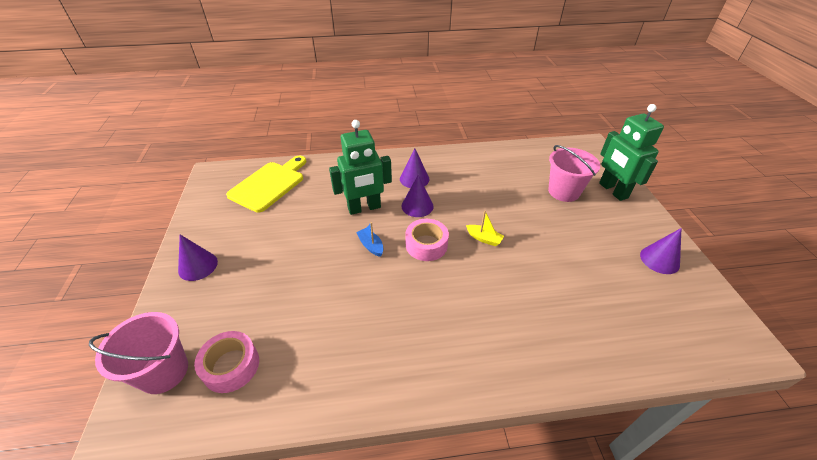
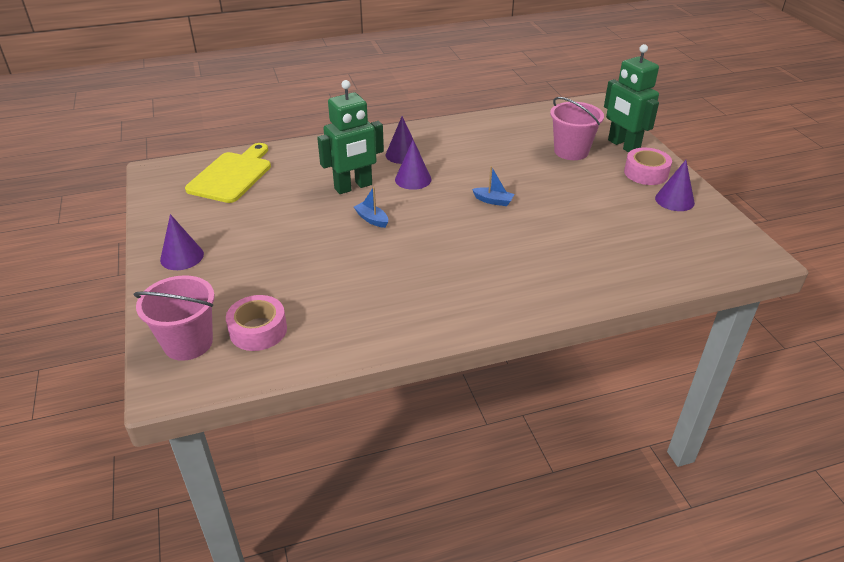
camera: 10 degrees left, 5 degrees down
pink tape [406,219,449,261] -> pink tape moved to [624,148,672,185]
yellow boat [466,210,504,246] -> blue boat [472,166,514,206]

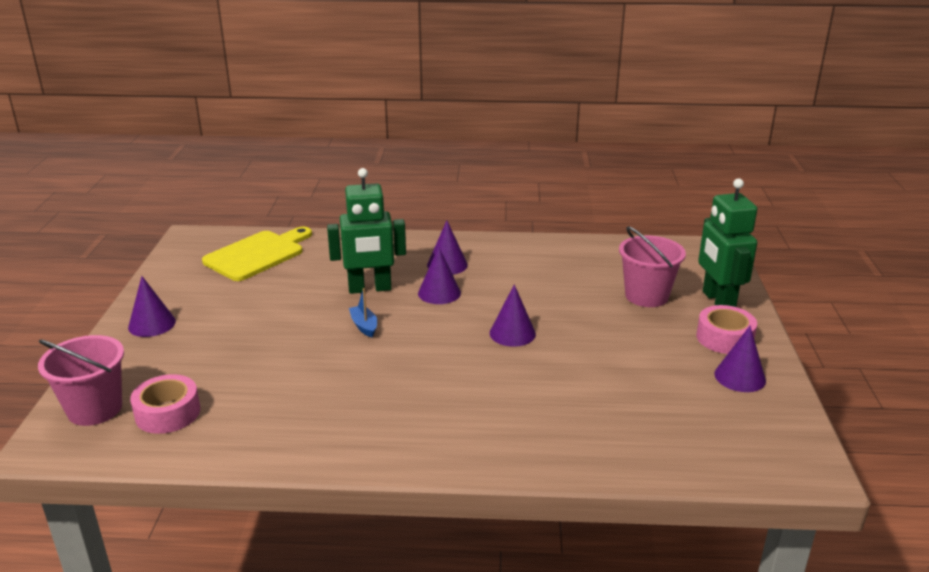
camera: 20 degrees right, 10 degrees down
blue boat [472,166,514,206] -> purple cone [490,284,536,347]

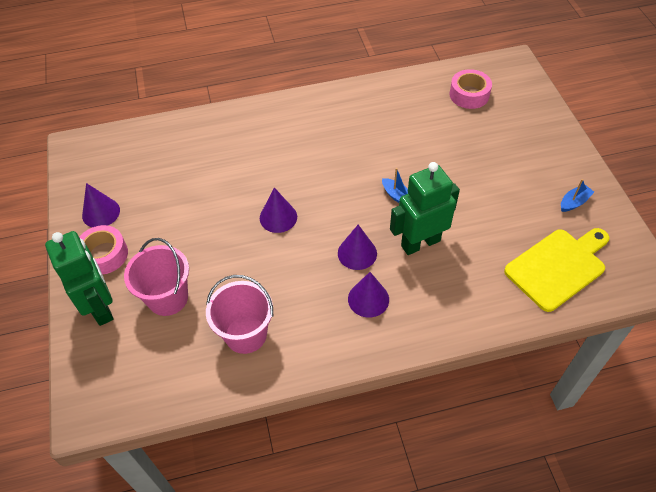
camera: 165 degrees right, 25 degrees up
pink bucket [38,335,124,426] -> pink bucket moved to [206,275,273,354]
purple cone [128,276,176,337] -> none
yellow cutting board [202,227,312,281] -> yellow cutting board turned 150 degrees counterclockwise [504,228,609,312]
none -> blue boat [561,179,594,212]

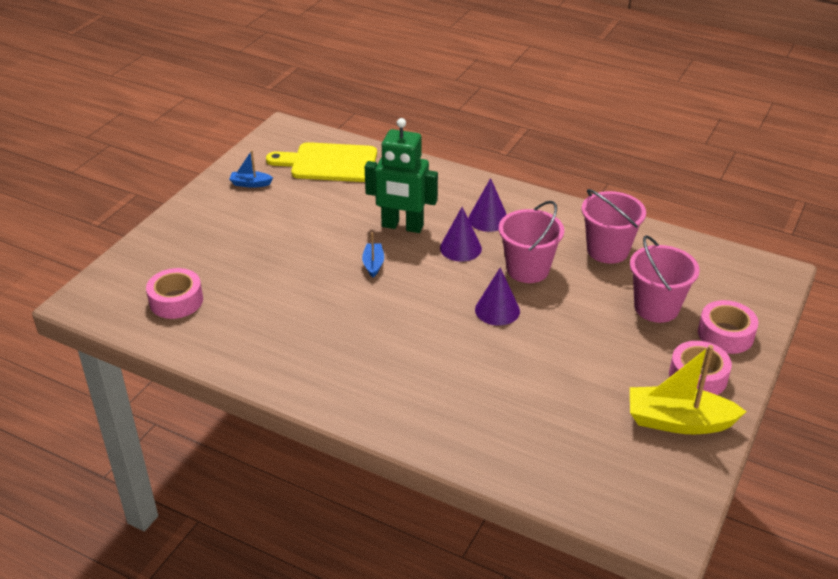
camera: 140 degrees left, 15 degrees down
green robot [45,231,114,326] -> pink tape [698,300,759,354]
purple cone [82,183,120,227] -> yellow boat [630,345,747,434]
none -> pink bucket [499,201,564,283]

